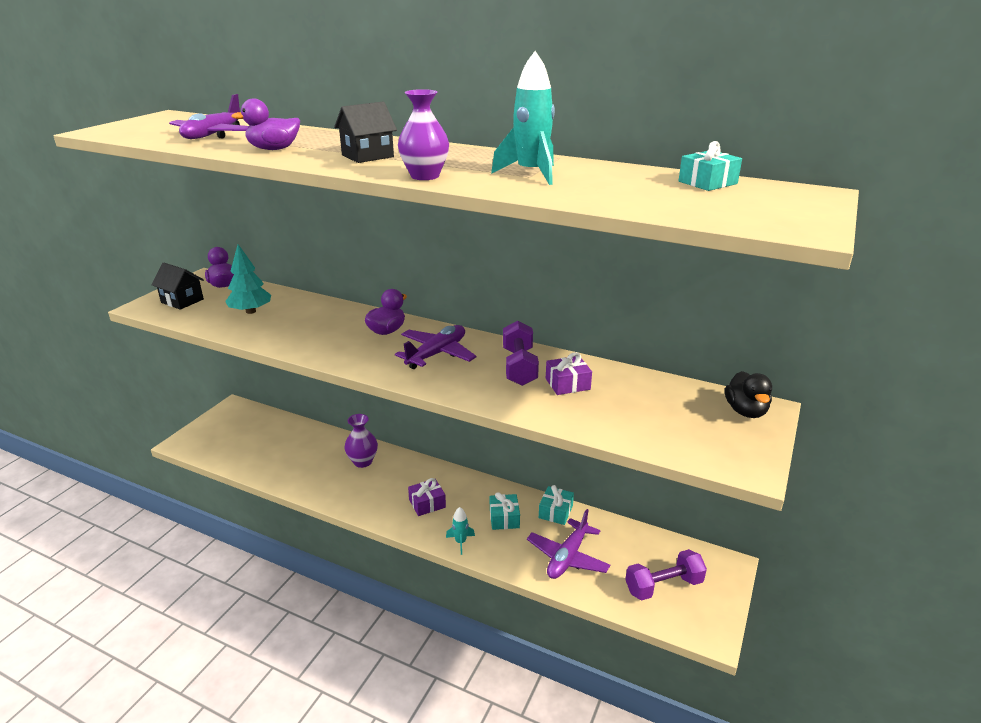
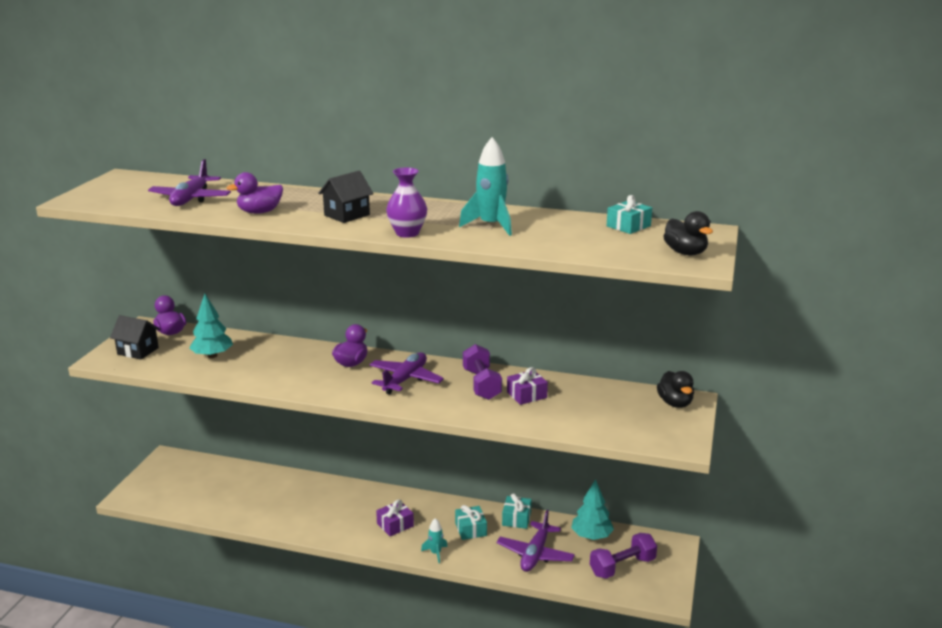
camera: 10 degrees left, 5 degrees down
purple vase [344,414,378,468] -> none
none -> turquoise tree [571,479,614,540]
none -> black duck [664,211,713,255]

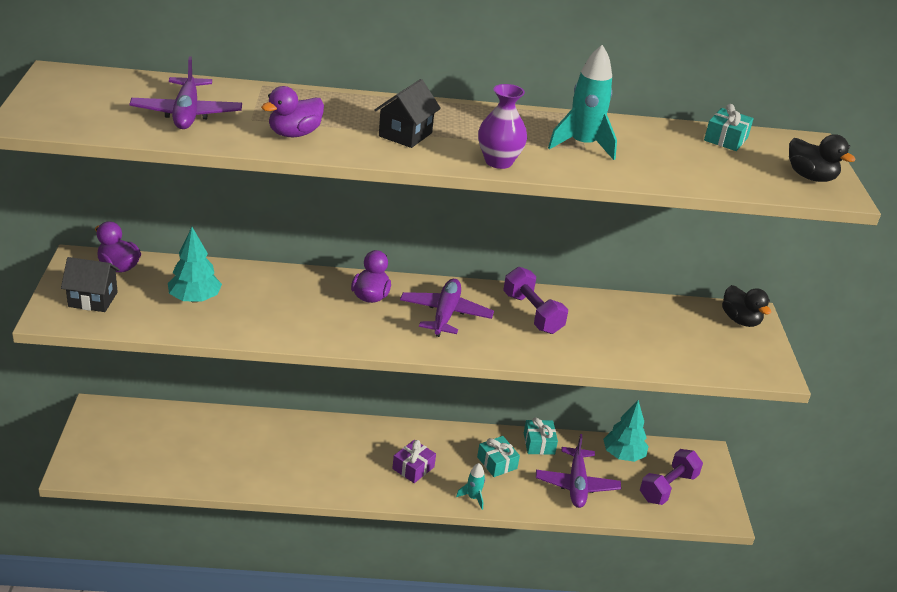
camera: 20 degrees left, 10 degrees up
purple gift [507,367,548,405] -> none

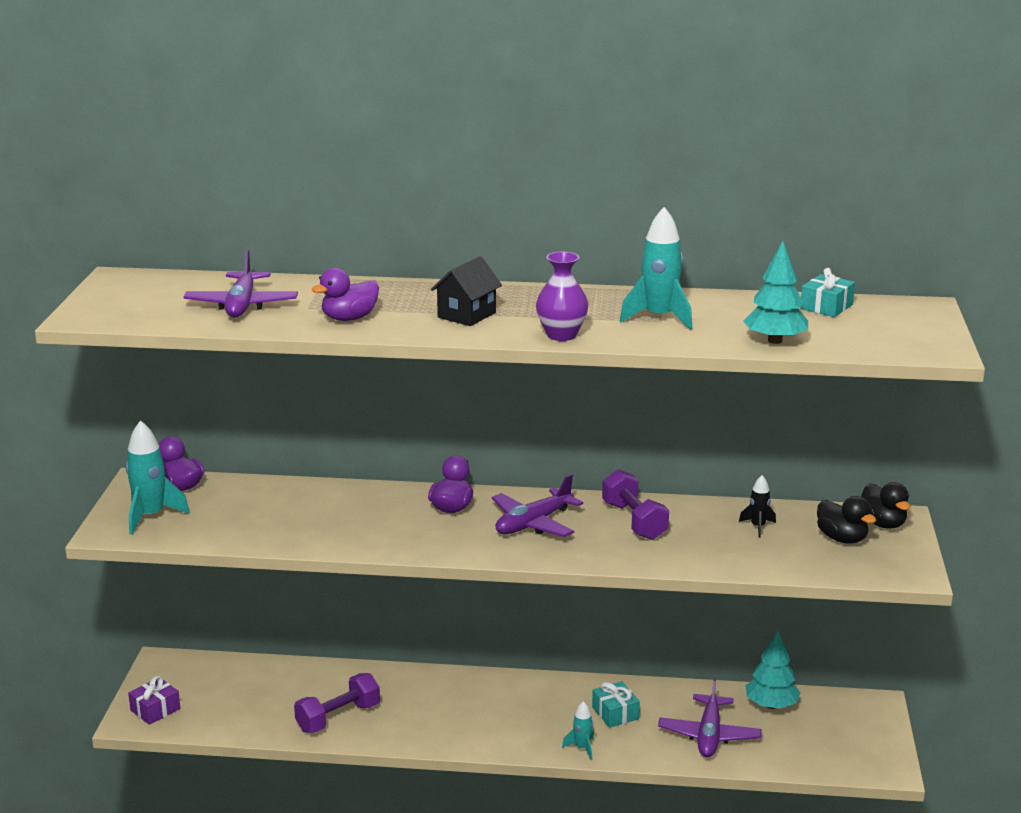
camera: 10 degrees right, 10 degrees down
black house [61,257,120,312] -> turquoise rocket [126,420,190,535]
turquoise tree [168,227,222,303] -> turquoise tree moved to [743,241,808,344]
purple gift [392,440,436,483] -> purple gift moved to [128,676,180,725]
purple plane [400,279,494,337] -> purple plane turned 150 degrees counterclockwise [492,474,583,537]
turquoise gift [524,417,558,455] -> none
purple dumbbell [640,449,703,505] -> purple dumbbell moved to [294,673,380,733]
black duck [789,134,856,182] -> black duck moved to [817,496,876,544]
none -> black rocket [739,475,776,538]

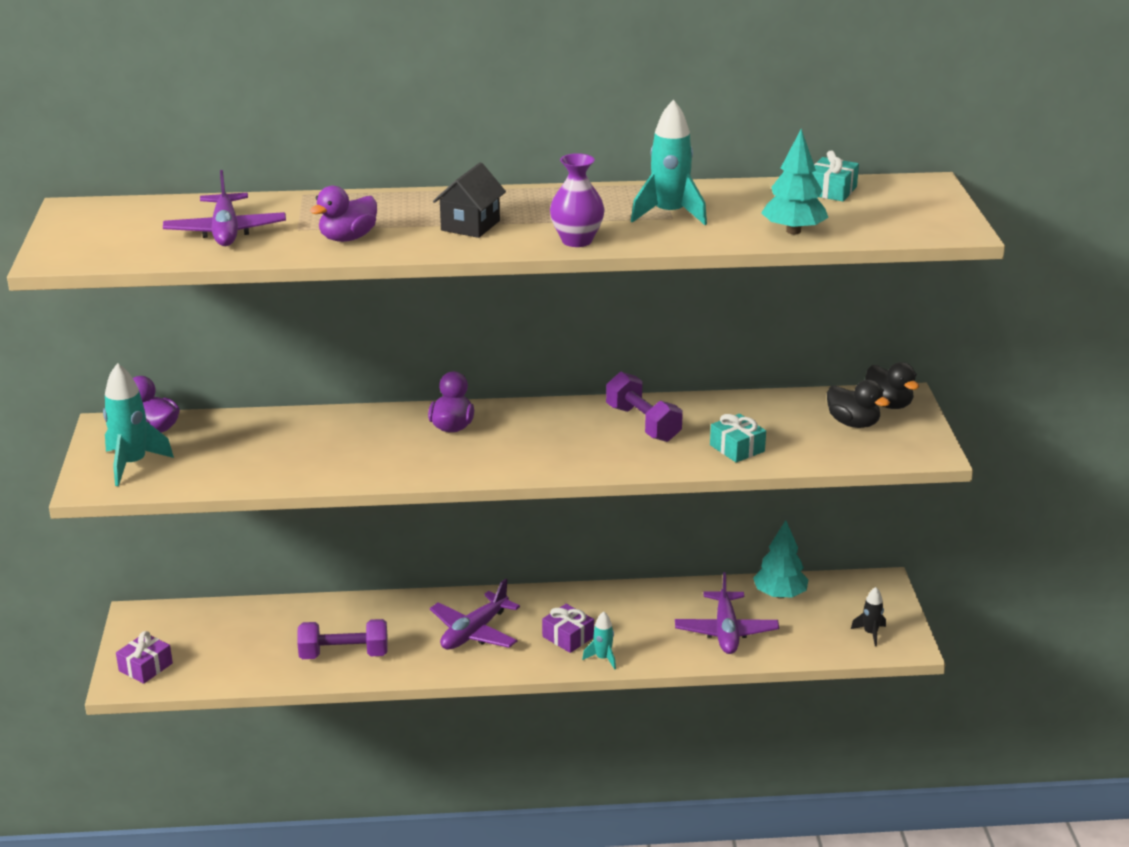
camera: 10 degrees left, 5 degrees up
purple dumbbell [294,673,380,733] -> purple dumbbell turned 45 degrees clockwise [297,619,388,659]
purple plane [492,474,583,537] -> purple plane moved to [430,579,520,650]
turquoise gift [592,681,640,728] -> turquoise gift moved to [710,414,766,463]
black rocket [739,475,776,538] -> black rocket moved to [851,587,886,646]
none -> purple gift [542,604,594,653]

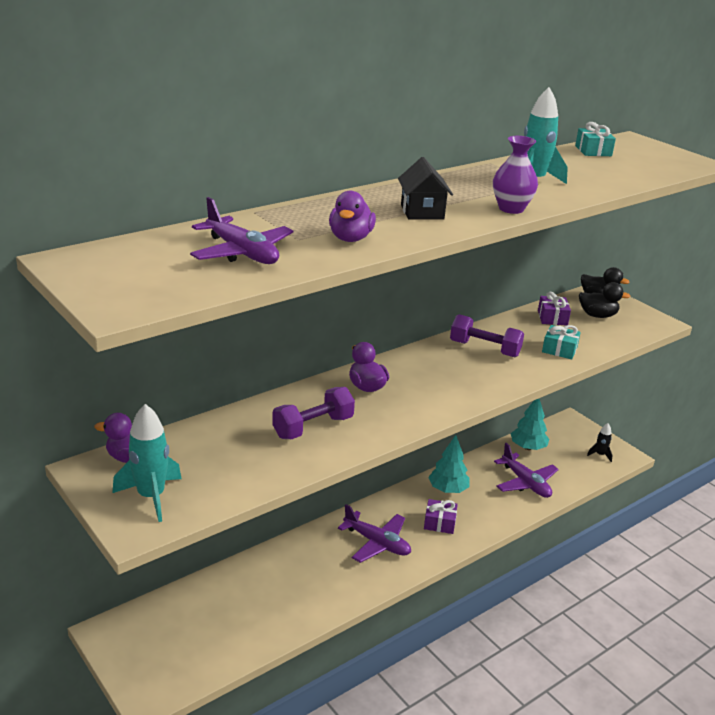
camera: 35 degrees left, 0 degrees up
purple gift [116,631,173,684] -> purple gift moved to [538,292,571,326]
purple dumbbell [297,619,388,659] -> purple dumbbell moved to [272,387,355,439]
purple plane [430,579,520,650] -> purple plane turned 60 degrees counterclockwise [338,504,411,563]
turquoise rocket [582,611,616,670] -> none
turquoise tree [761,129,828,234] -> turquoise tree moved to [428,435,470,493]

